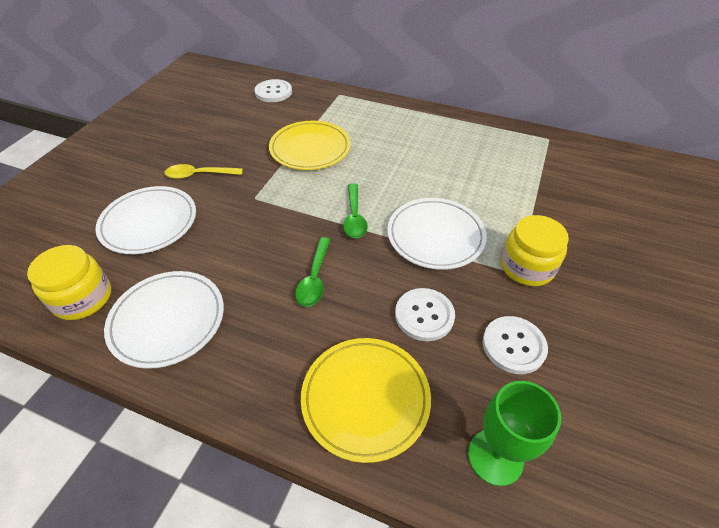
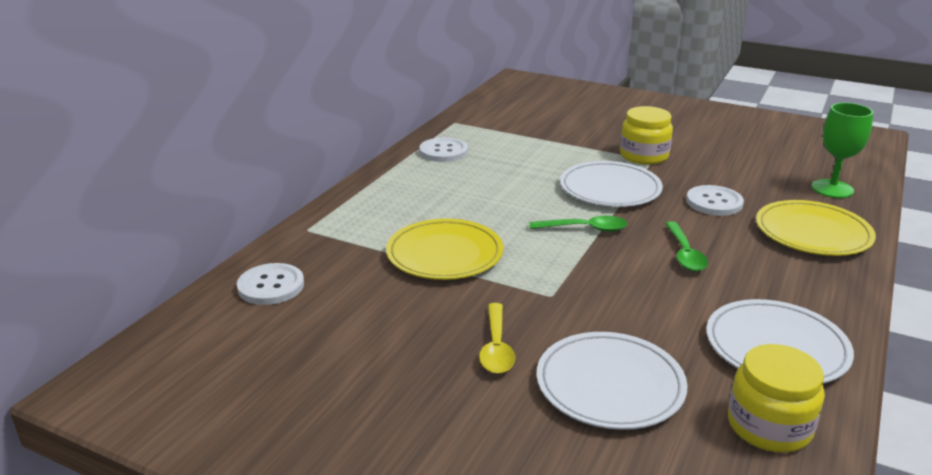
camera: 85 degrees left, 20 degrees down
green spoon [295,237,331,307] -> green spoon turned 75 degrees clockwise [665,222,708,272]
white button [483,316,548,374] -> white button moved to [419,137,468,162]

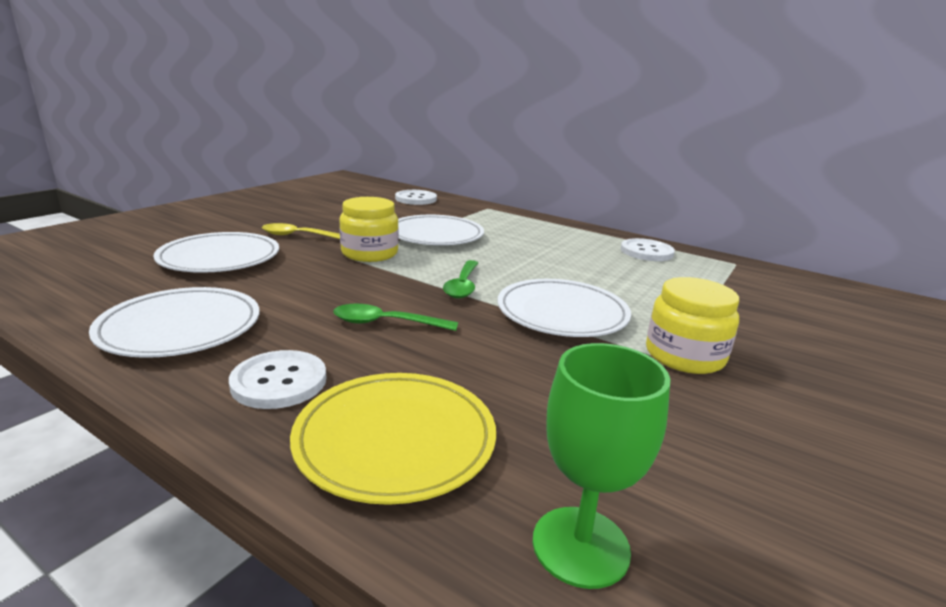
camera: 95 degrees right, 5 degrees down
yellow plate [386,219,503,280] -> white plate [398,215,484,245]
white button [686,185,744,216] -> white button moved to [229,350,326,409]
yellow jar [728,344,825,452] -> yellow jar moved to [339,197,399,262]

